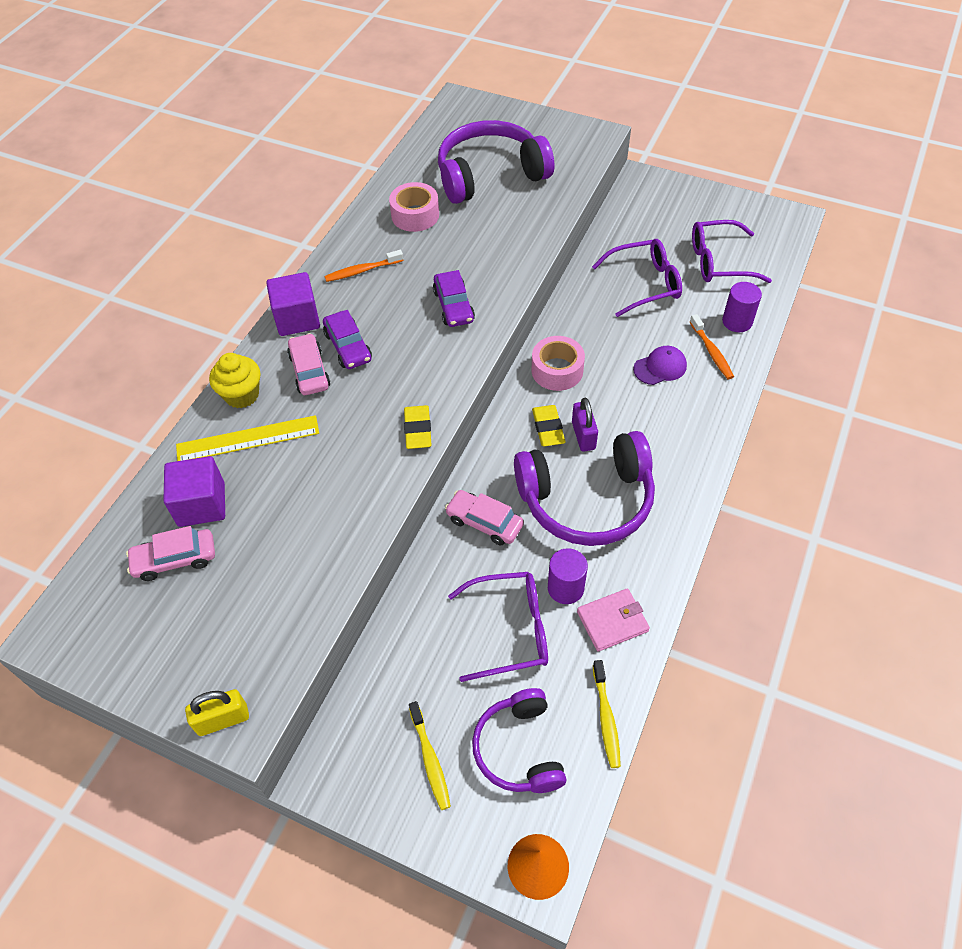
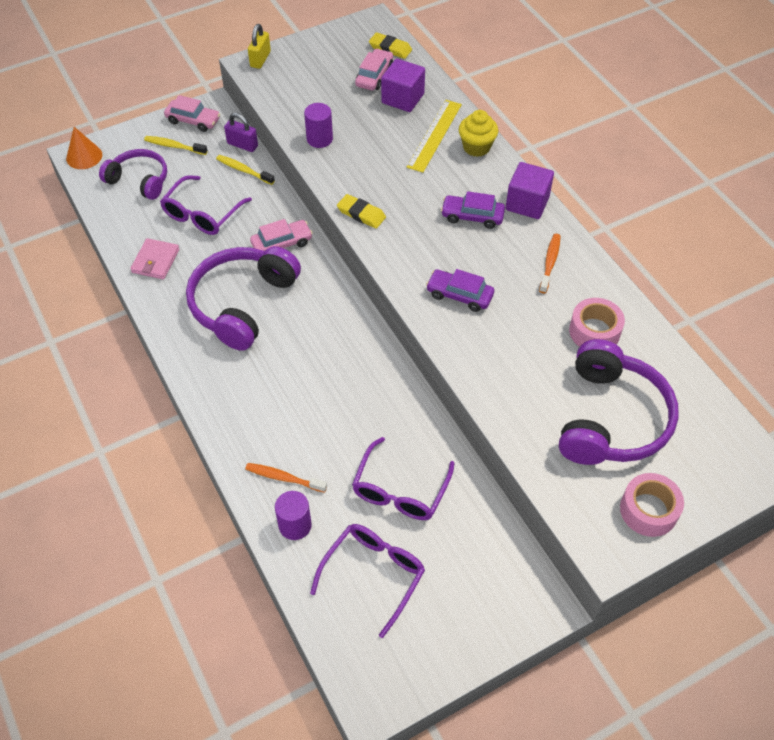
camera: 125 degrees right, 0 degrees up
pink car [287,333,330,395] -> pink car moved to [164,95,220,132]
pink tape [532,336,585,391] -> pink tape moved to [620,473,684,537]
yellow eraser [532,405,566,446] -> yellow eraser moved to [369,32,412,59]
purple cylinder [548,548,588,604] -> purple cylinder moved to [304,103,333,148]
purple padlock [572,398,598,452] -> purple padlock moved to [224,113,258,152]
yellow toothbrush [593,660,621,768] -> yellow toothbrush moved to [216,155,275,185]
purple cap [633,346,687,385] -> none

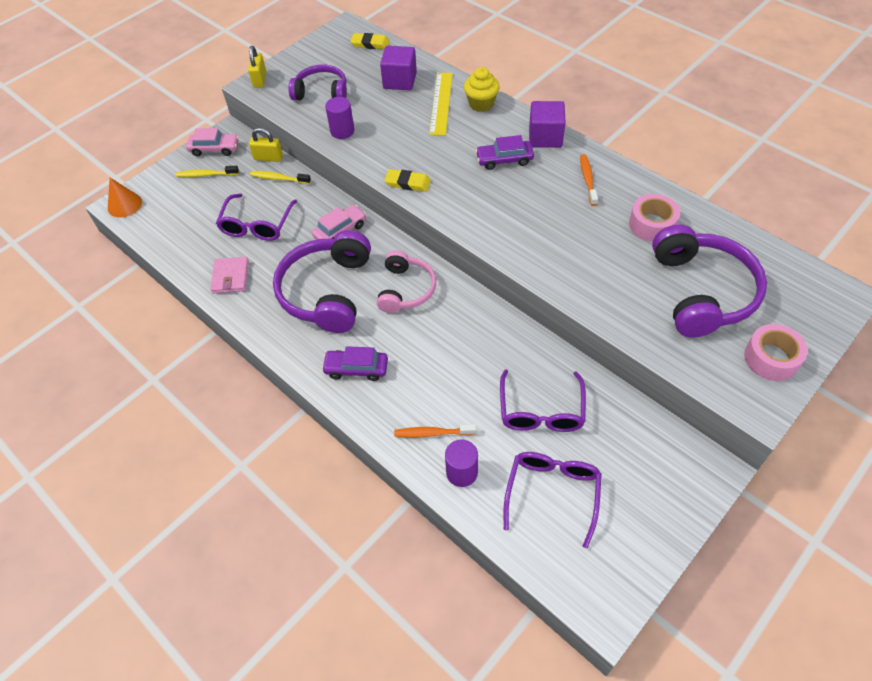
camera: 15 degrees left, 0 degrees up
purple headphones [99,149,167,200] -> purple headphones moved to [288,64,347,100]
purple padlock [224,113,258,152] -> yellow padlock [249,128,283,162]
pink car [355,49,393,90] -> none
purple car [426,269,494,312] -> purple car moved to [322,346,388,381]
none -> pink headphones [377,250,436,313]

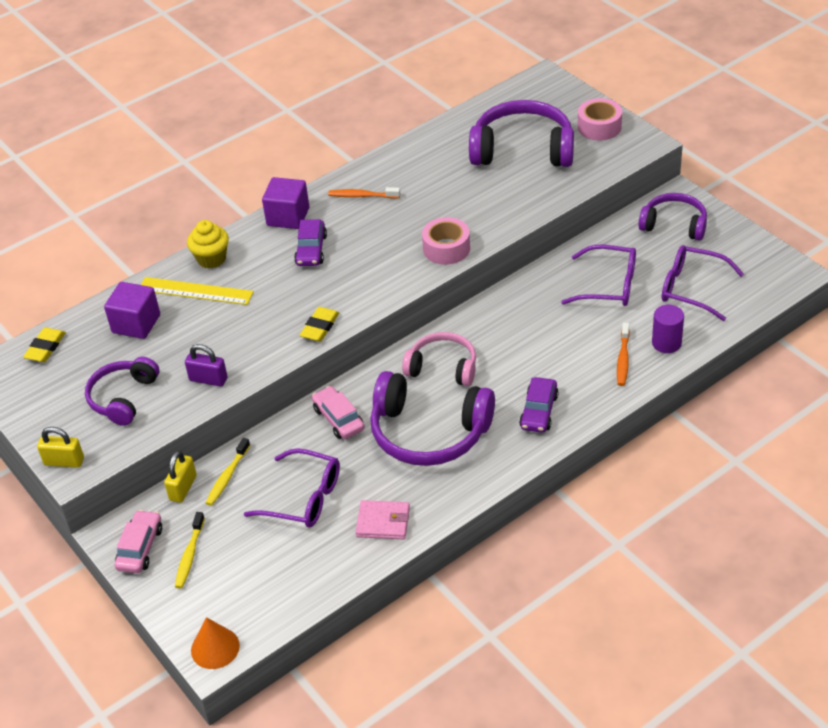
camera: 80 degrees left, 10 degrees down
purple cylinder [325,97,354,139] -> purple padlock [185,344,228,387]
pink tape [629,194,680,242] -> pink tape moved to [422,217,470,265]
none -> purple headphones [639,193,707,241]

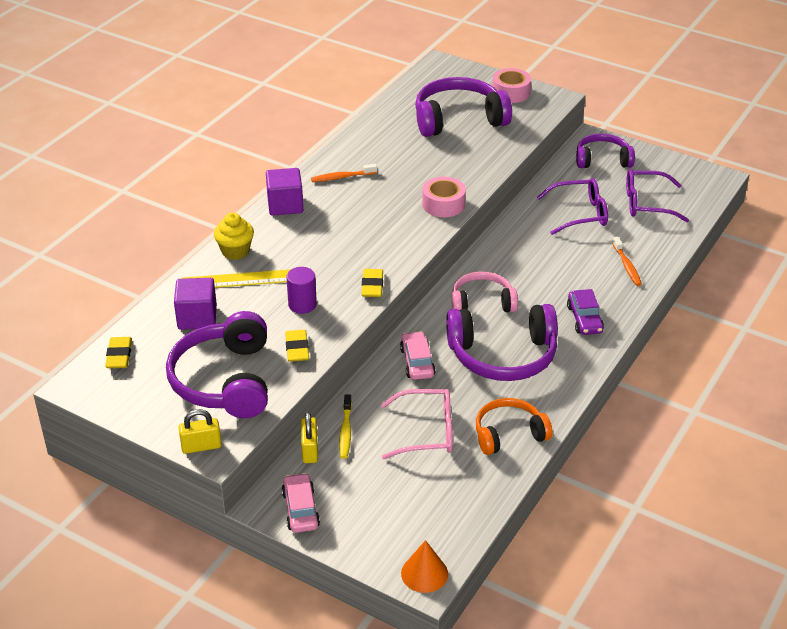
camera: 25 degrees left, 5 degrees down
purple headphones [85,357,159,426] -> purple headphones [166,311,268,418], size x1.62
yellow toothbrush [175,512,205,589] -> none
purple padlock [185,344,228,387] -> yellow eraser [285,330,309,362]
purple glasses [244,448,340,528] -> pink glasses [381,389,453,459]
purple car [294,219,327,266] -> none
pink car [312,386,365,439] -> pink car turned 45 degrees clockwise [400,331,436,380]
pink wallet [355,500,410,539] -> orange headphones [476,398,553,455]
purple cylinder [652,305,684,353] -> purple cylinder moved to [287,267,317,314]

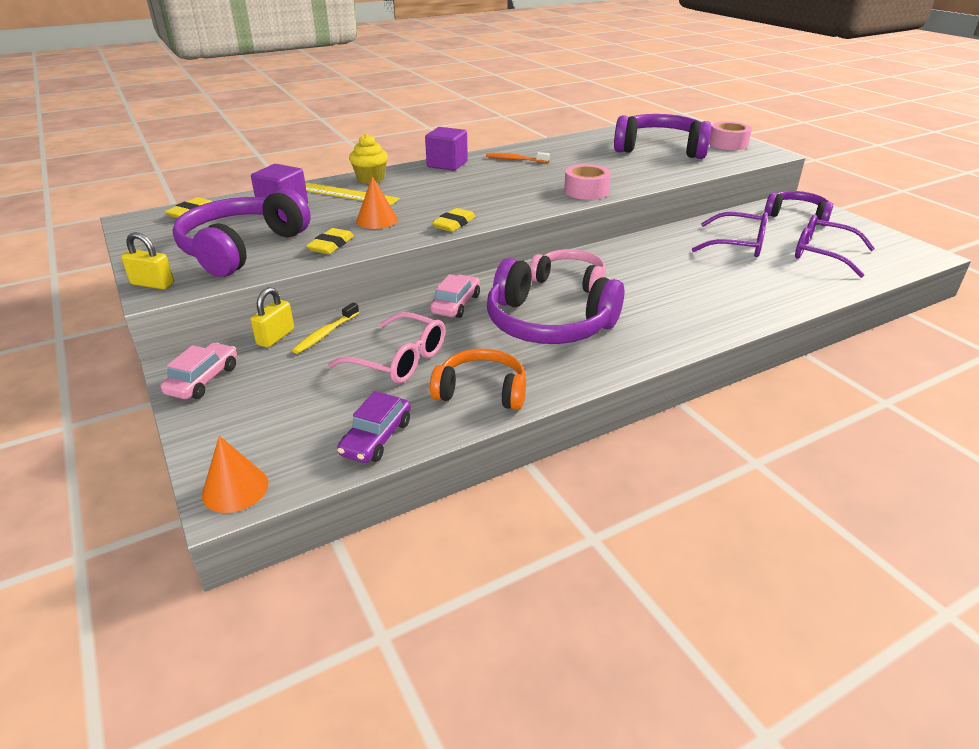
camera: 30 degrees right, 5 degrees down
purple cylinder [287,267,317,314] -> orange cone [356,176,398,229]
purple car [567,289,604,335] -> purple car moved to [337,391,411,463]
orange toothbrush [612,237,642,286] -> none

